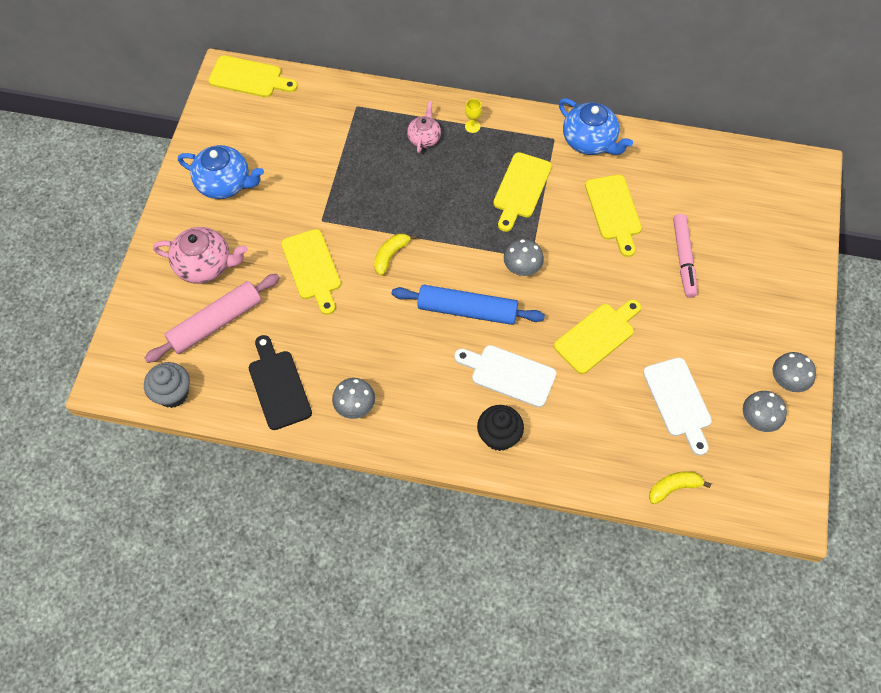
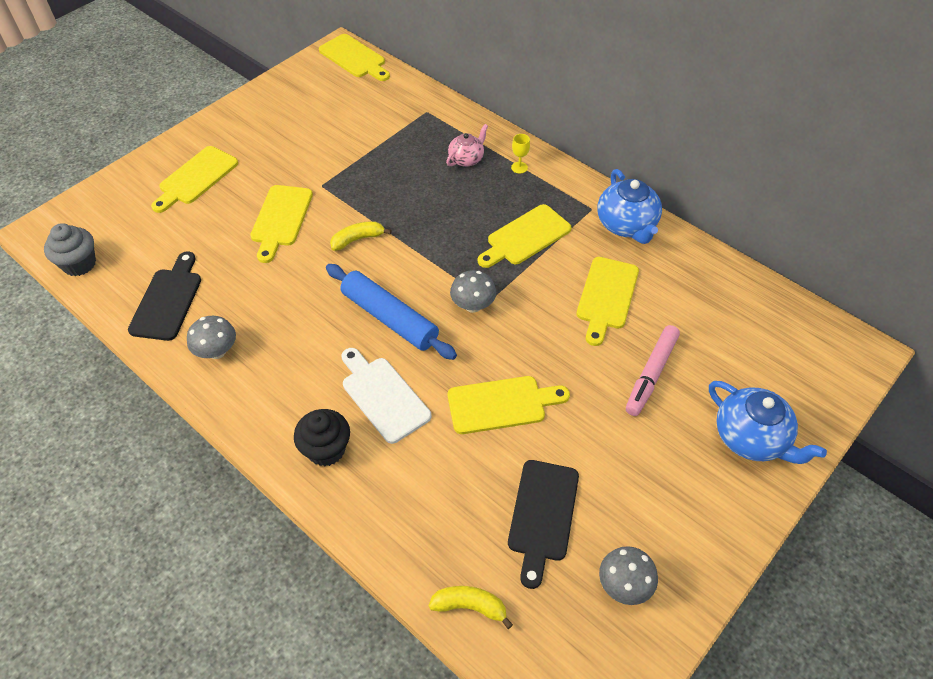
camera: 30 degrees right, 10 degrees down
pink rolling pin [144,274,280,363] -> none
pink teapot [153,227,248,284] -> yellow cutting board [151,146,238,213]
blue teapot [178,145,264,199] -> blue teapot moved to [709,381,827,464]
white cutting board [643,357,712,456] -> black cutting board [508,460,579,589]
grey mushroom [773,352,816,392] -> none

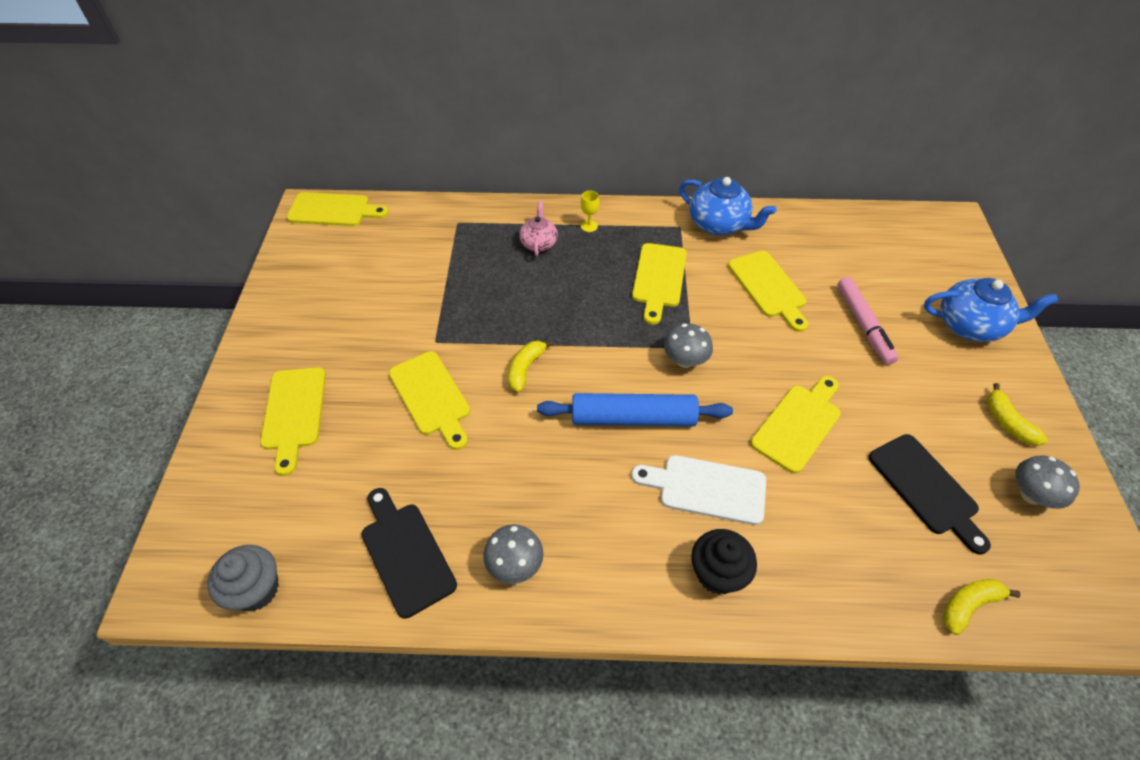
camera: 40 degrees left, 0 degrees up
none -> yellow banana [987,383,1048,446]

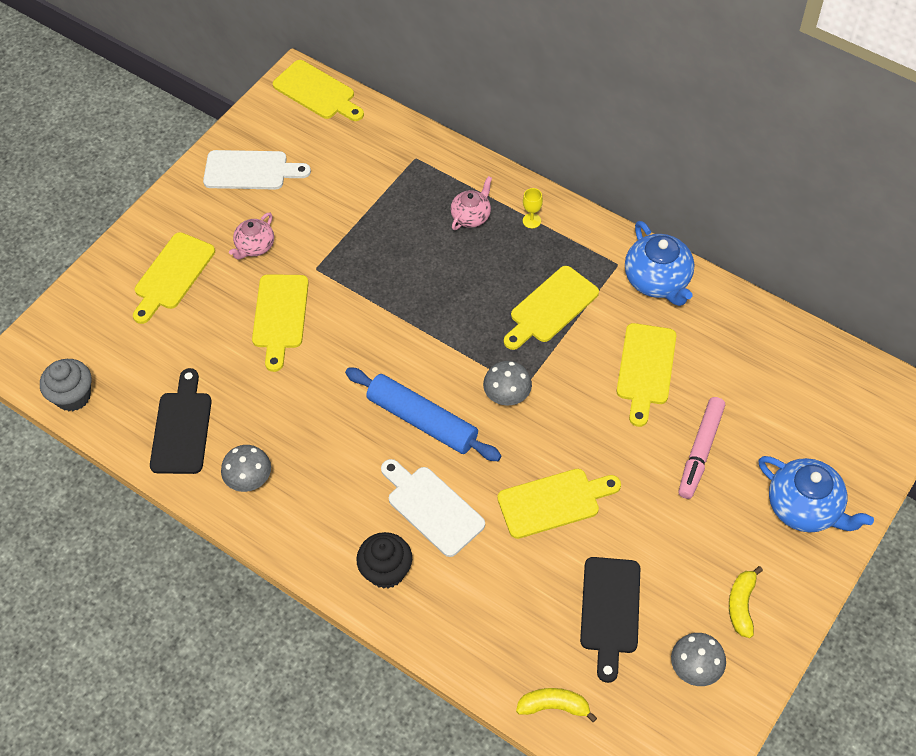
camera: 35 degrees right, 5 degrees up
yellow banana [508,340,554,392] -> none
none -> white cutting board [203,150,311,189]
none -> pink teapot [229,213,274,260]

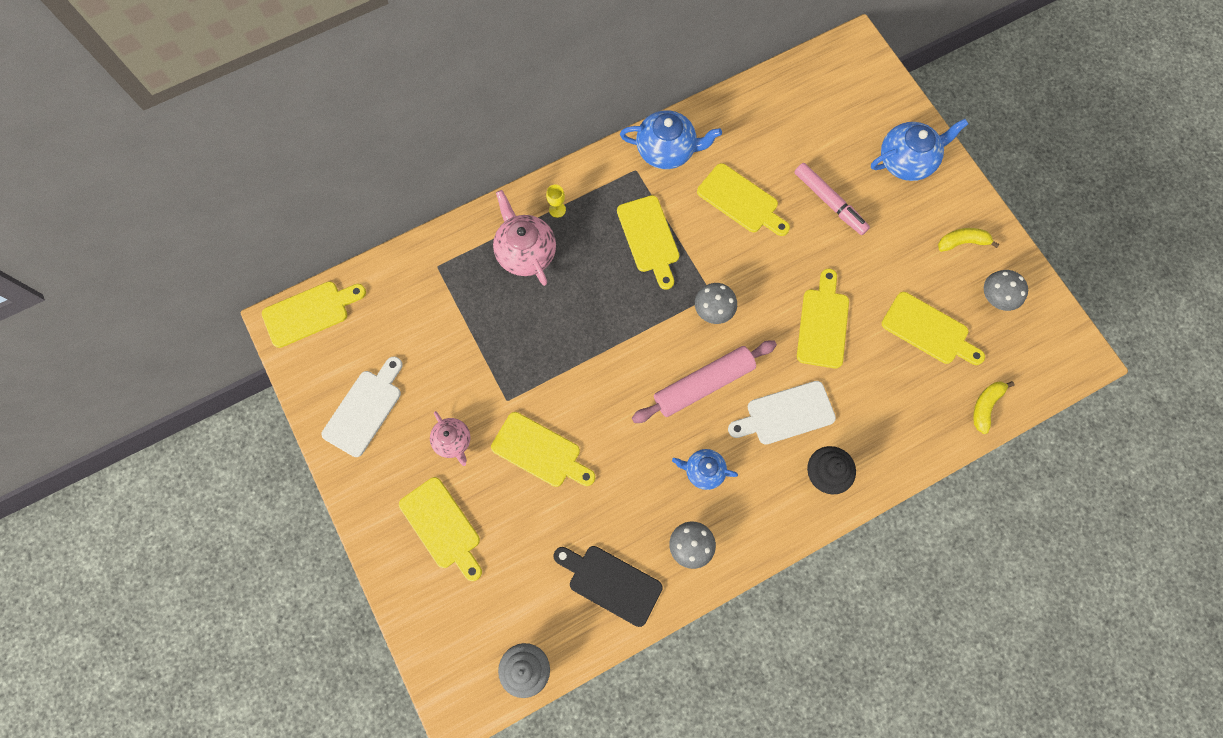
camera: 65 degrees left, 15 degrees up
blue rolling pin [345,368,501,461] -> pink rolling pin [632,340,777,423]
pink teapot [451,176,492,230] -> pink teapot [493,190,556,286], size x1.65
black cutting board [580,557,640,683] -> yellow cutting board [882,292,985,365]
yellow banana [729,566,763,638] -> yellow banana turned 135 degrees clockwise [938,228,999,252]
none -> blue teapot [672,449,738,490]

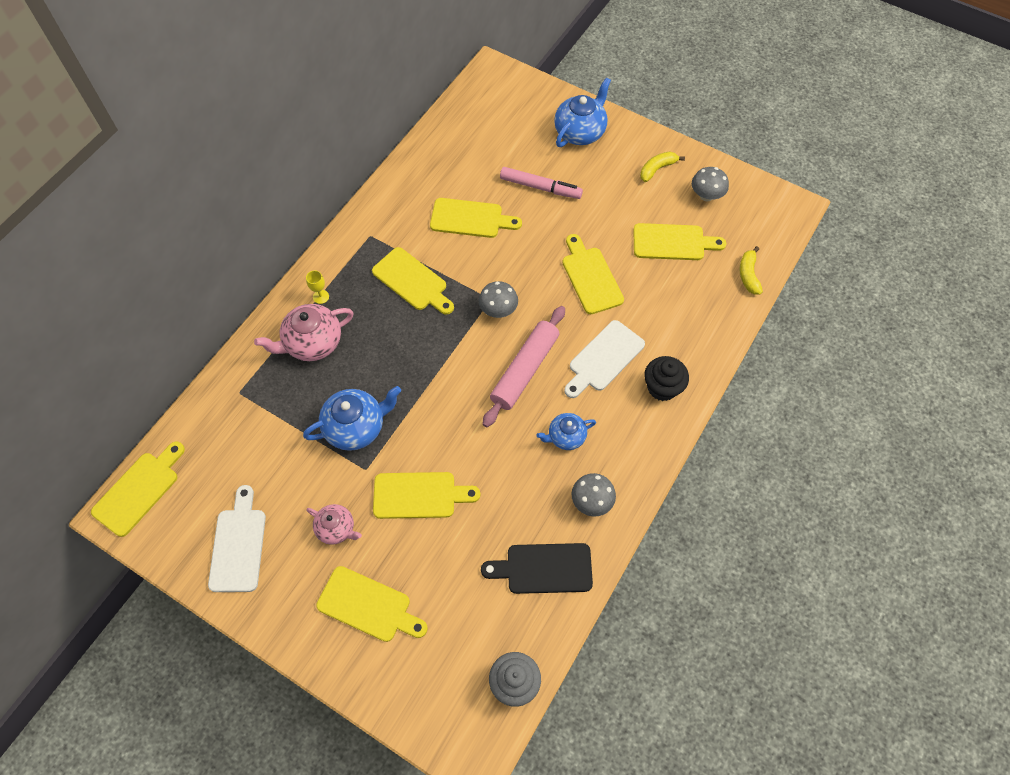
camera: 30 degrees left, 10 degrees down
pink teapot [493,190,556,286] -> pink teapot turned 60 degrees counterclockwise [254,304,353,361]
blue teapot [620,110,722,169] -> blue teapot moved to [303,386,401,451]

